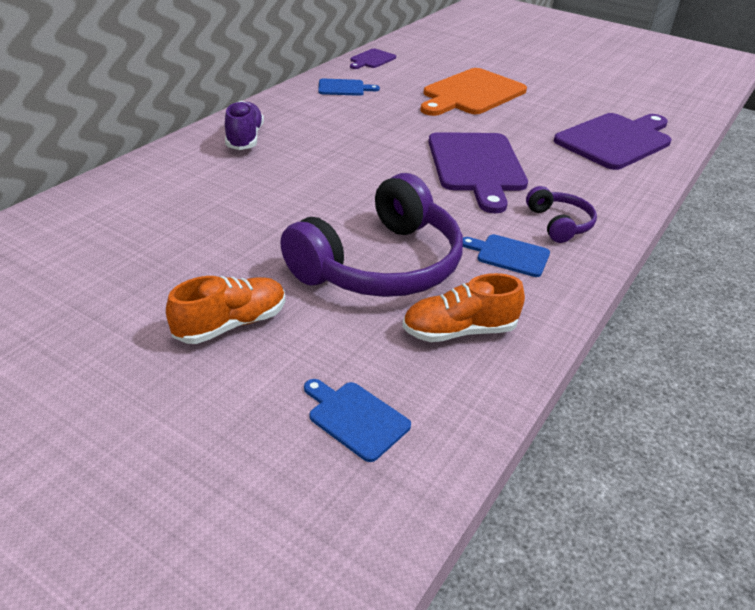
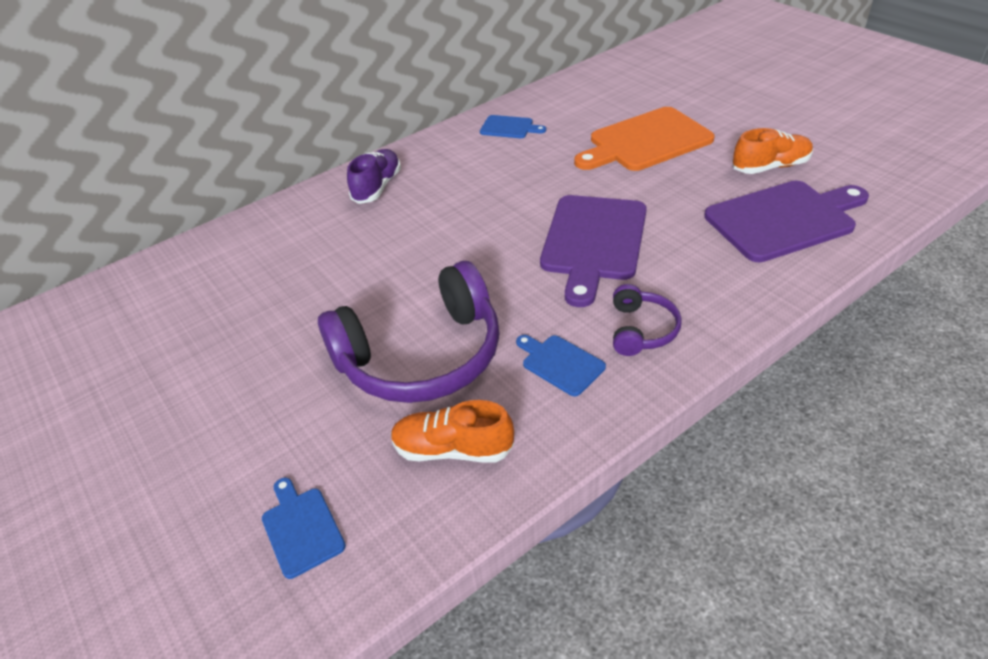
camera: 25 degrees right, 5 degrees up
orange shoe [166,276,285,344] -> orange shoe moved to [733,128,813,174]
purple cutting board [350,49,396,69] -> none

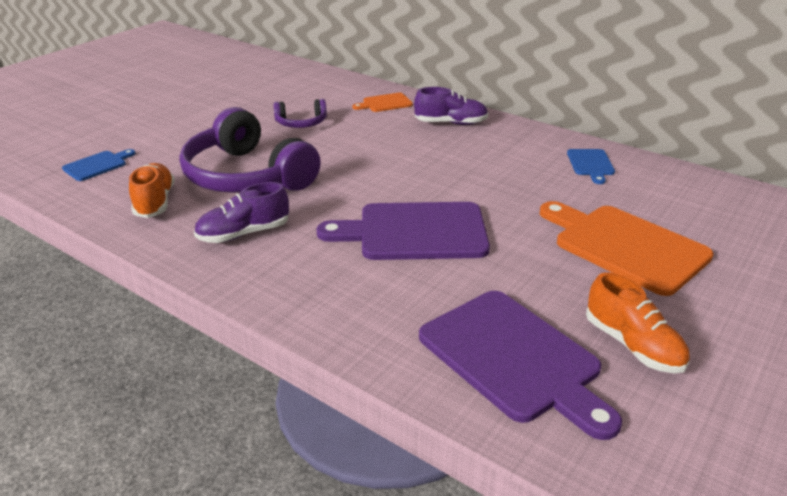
camera: 70 degrees right, 10 degrees down
blue cutting board [516,335,606,396] -> purple shoe [194,182,289,243]
purple headphones [613,284,682,356] -> purple headphones moved to [273,99,327,128]
none -> orange cutting board [352,93,413,112]

